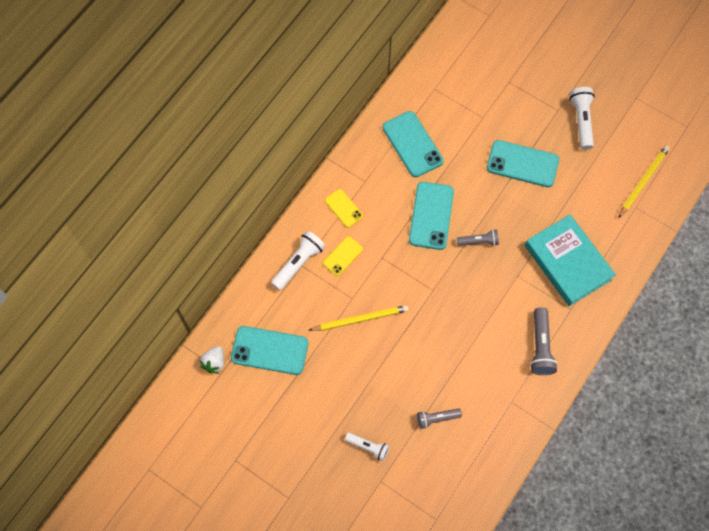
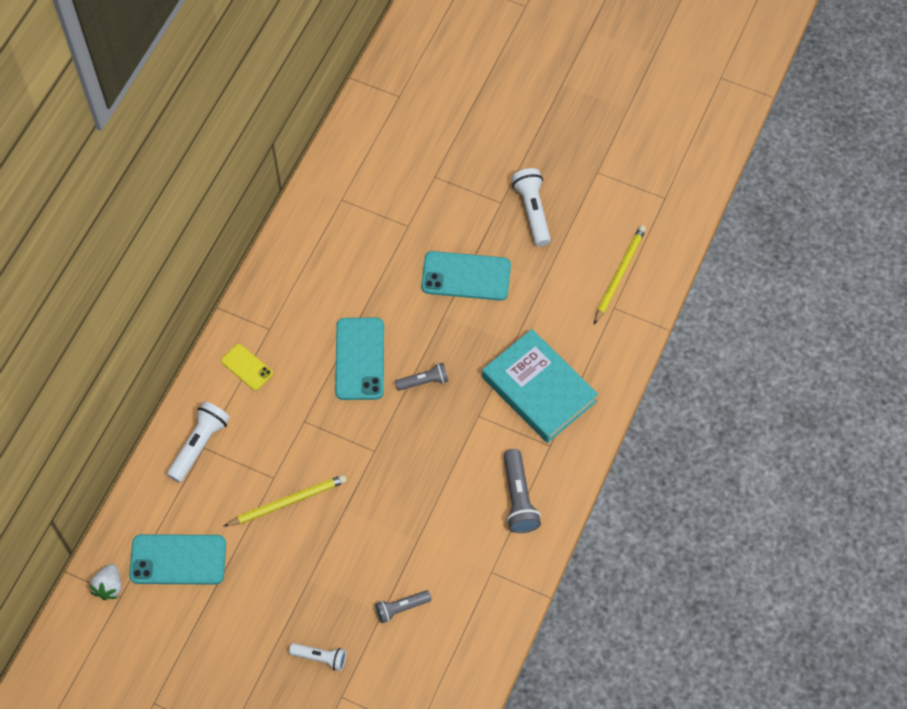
camera: 10 degrees left, 5 degrees down
yellow phone [323,236,363,276] -> none
turquoise phone [383,111,444,177] -> none

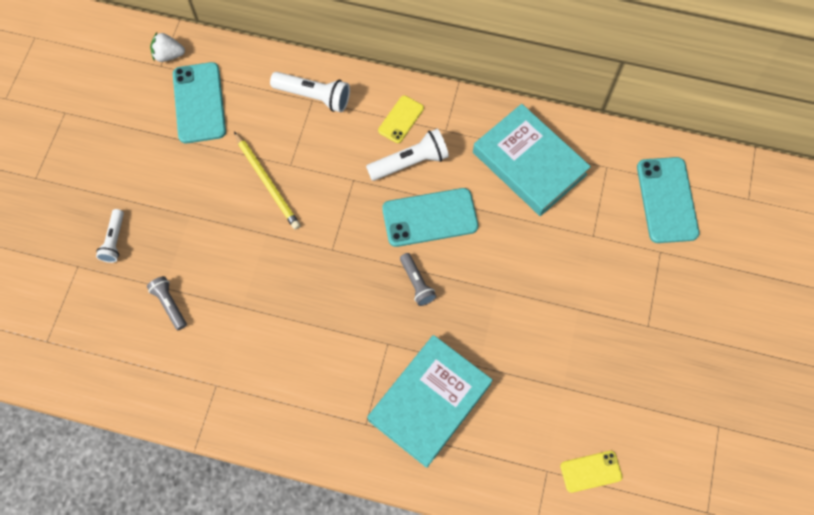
camera: 80 degrees right, 5 degrees up
turquoise phone [421,251,511,301] -> turquoise phone moved to [637,157,699,243]
grey flashlight [504,449,541,533] -> none
white flashlight [512,168,551,247] -> white flashlight moved to [366,129,449,181]
yellow pencil [594,225,646,324] -> yellow phone [560,451,623,493]
none -> turquoise book [473,104,591,216]

